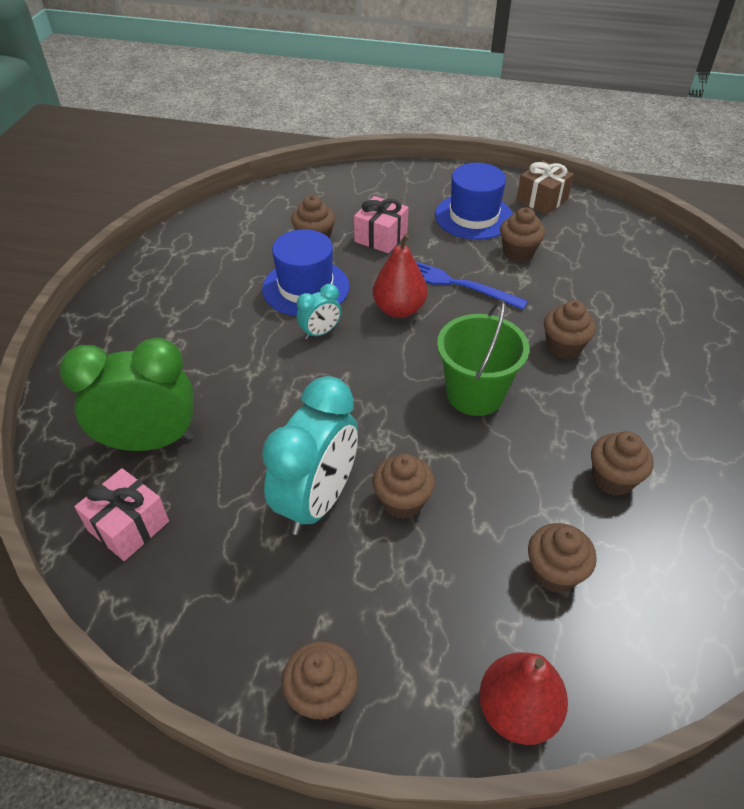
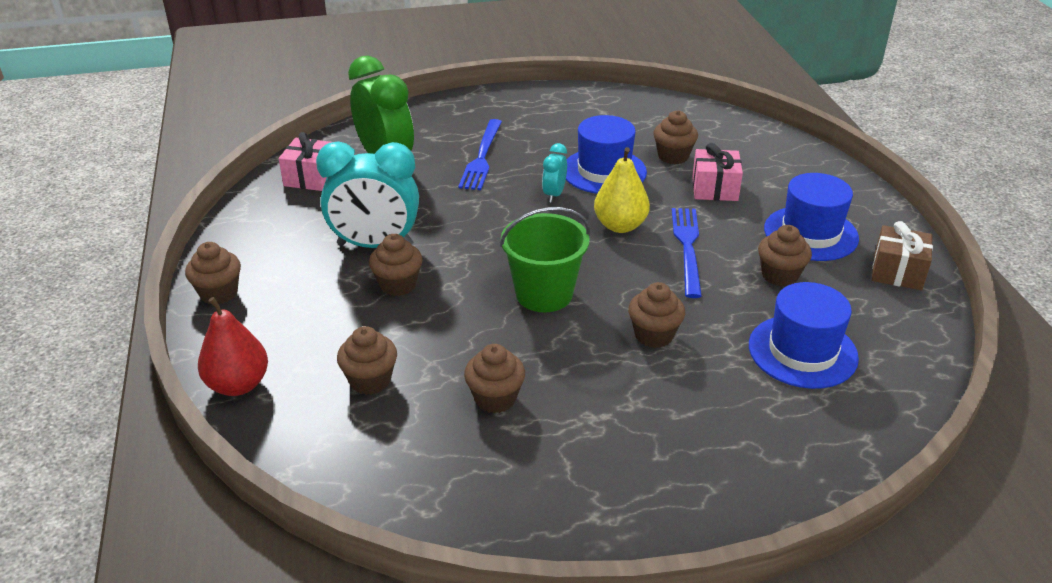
camera: 65 degrees right, 10 degrees down
turquoise clock [297,284,341,340] -> turquoise clock turned 75 degrees clockwise [542,143,567,203]
red pear [373,234,428,318] -> yellow pear [594,147,650,233]
none -> blue fork [458,119,502,190]
none -> blue hat [749,282,859,389]

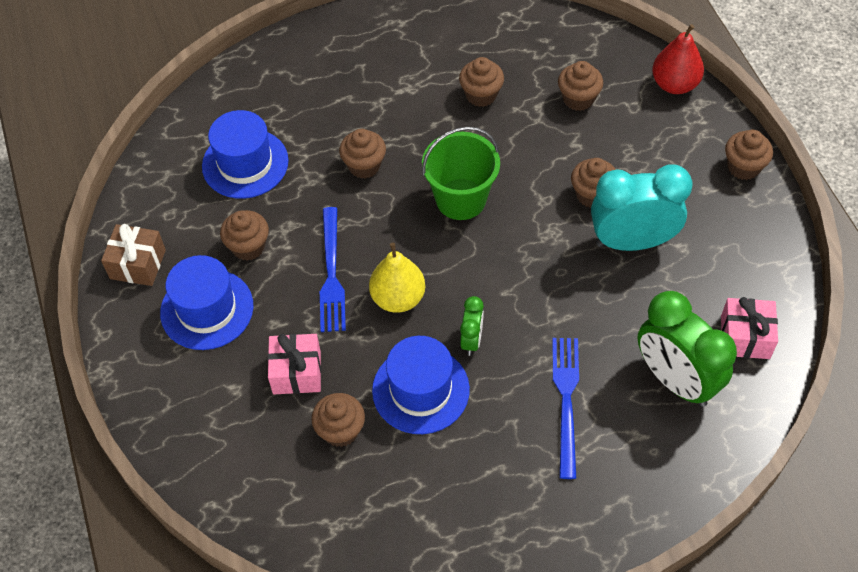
camera: 175 degrees right, 20 degrees up
turquoise clock [542,143,567,203] -> green clock [460,296,484,356]

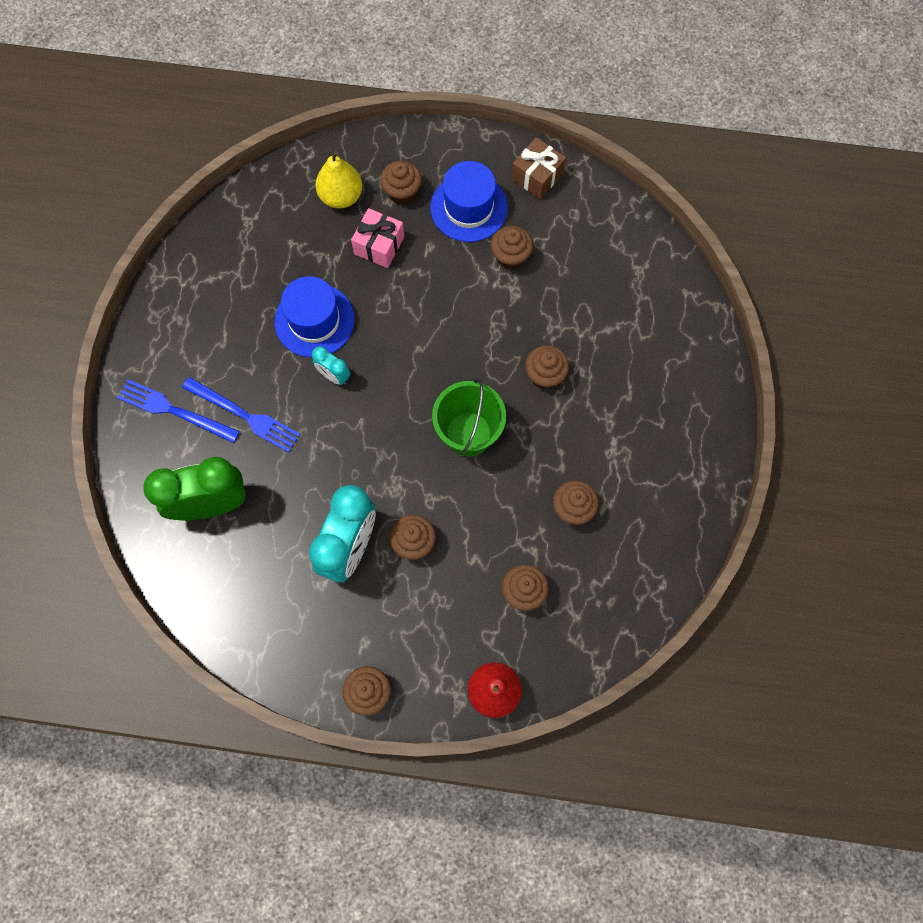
camera: 115 degrees right, 15 degrees up
blue hat [202,110,289,199] -> none
brown cupcake [311,393,365,447] -> brown cupcake moved to [380,161,422,205]
blue fork [320,207,346,332] -> blue fork moved to [117,379,240,443]
yellow pear [369,243,425,313] -> yellow pear moved to [315,151,363,208]
green clock [460,296,484,356] -> turquoise clock [312,346,350,385]
pink gift [721,297,778,359] -> none

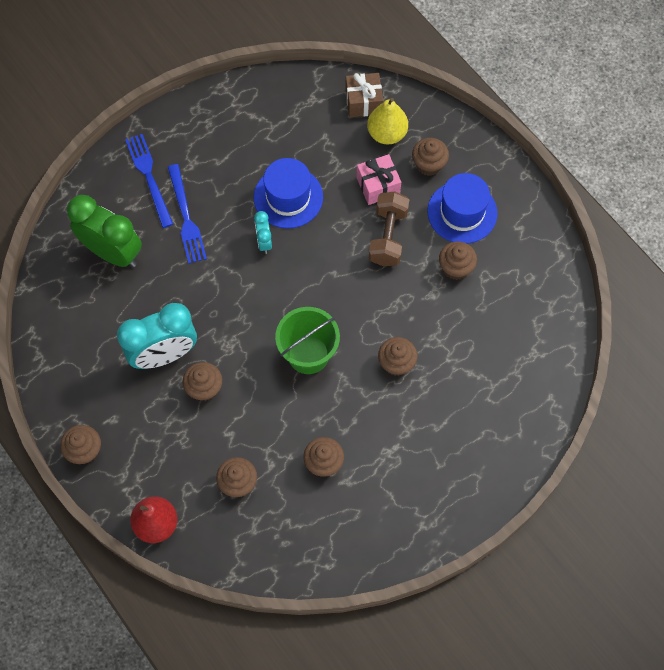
camera: 45 degrees right, 5 degrees down
brown gift [512,137,566,199] -> brown gift moved to [345,73,383,117]
none -> brown dumbbell [369,191,409,266]

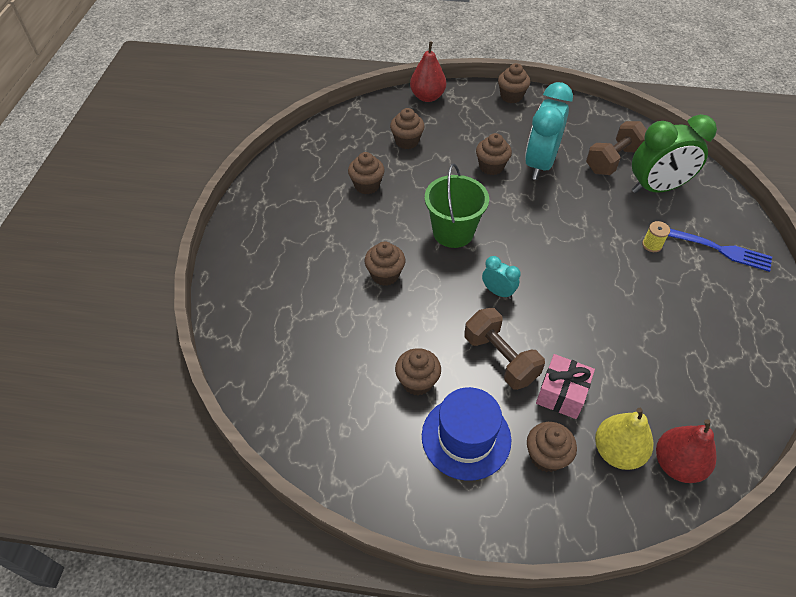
camera: 135 degrees right, 15 degrees down
blue fork [168,164,207,264] -> yellow spool [642,221,670,252]
blue hat [254,158,323,228] -> none
turquoise clock [254,211,272,254] -> turquoise clock moved to [482,256,521,299]
brown gift [345,73,383,117] -> red pear [656,419,717,483]
none -> brown dumbbell [586,121,647,175]

